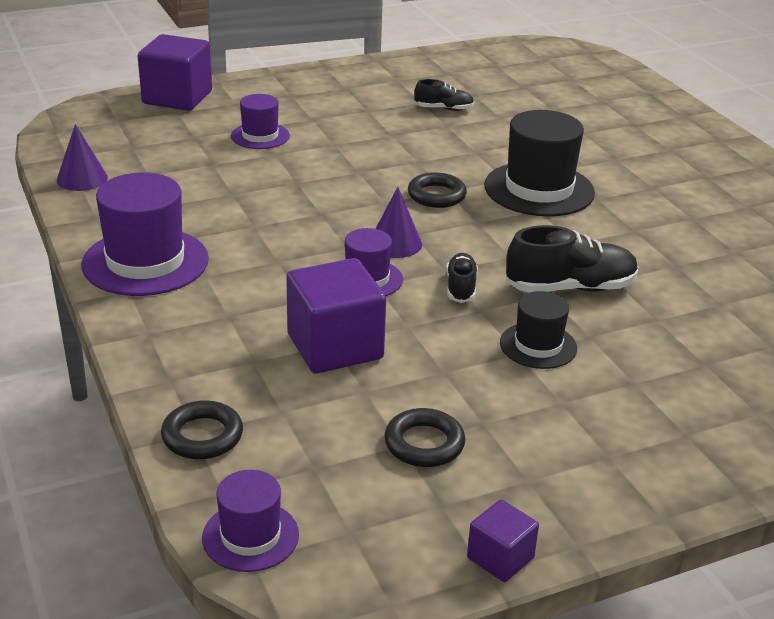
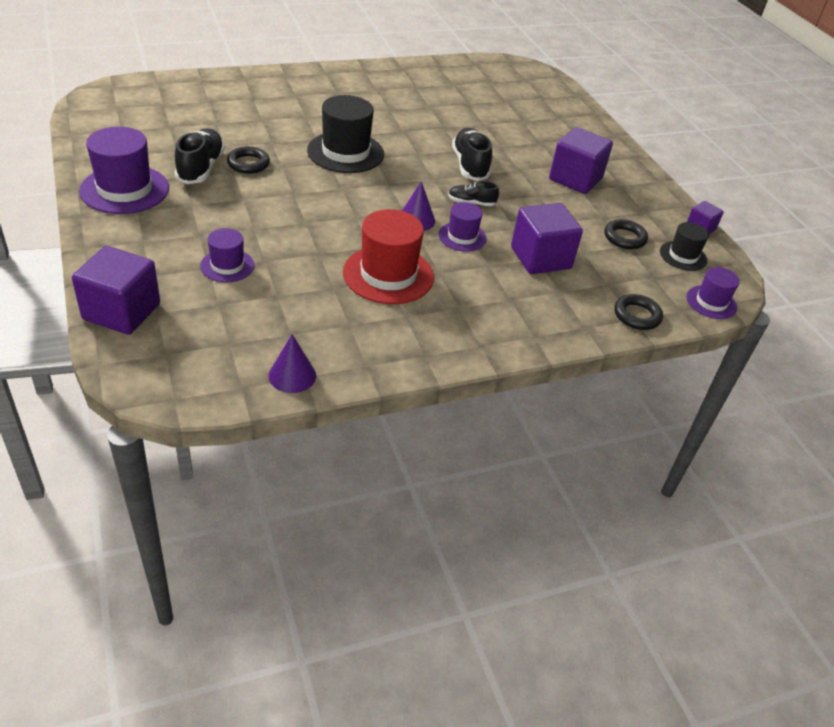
camera: 90 degrees left, 10 degrees up
purple hat [81,172,209,296] -> purple hat moved to [79,127,169,214]
black ring [408,172,467,208] -> black ring moved to [227,146,270,174]
black shoe [414,79,474,111] -> black shoe [174,129,225,184], size x1.76
black hat [500,291,577,369] -> black hat moved to [660,222,709,271]
none -> red hat [343,209,434,304]
none -> purple cube [549,127,613,194]

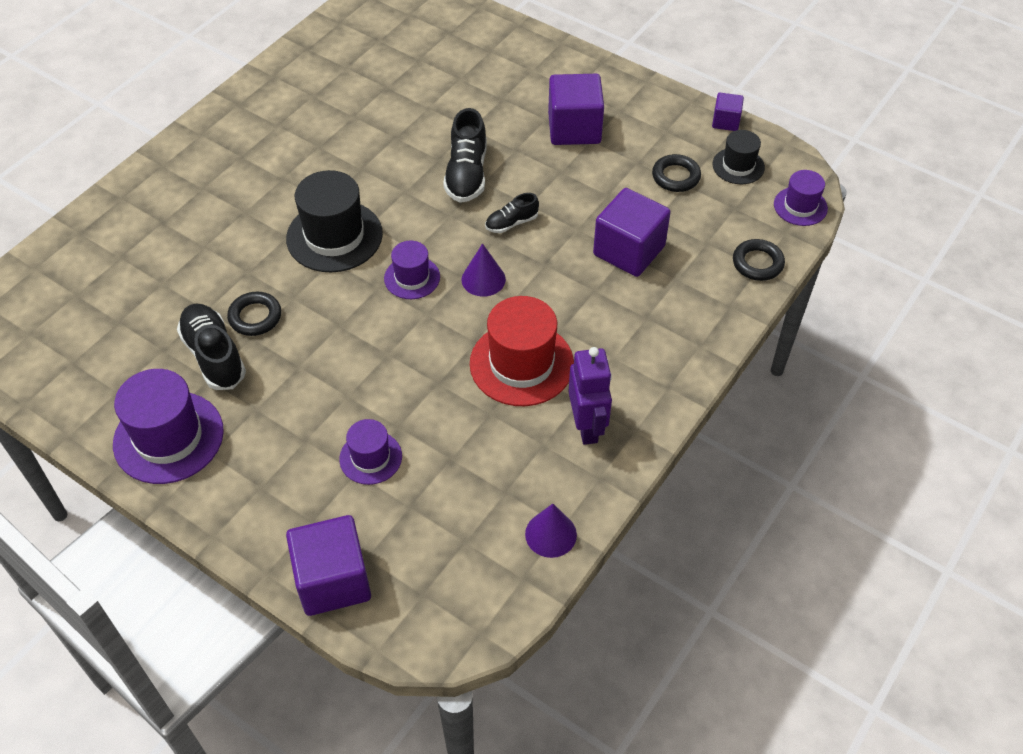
camera: 30 degrees left, 10 degrees up
purple hat [438,202,487,252] -> purple hat moved to [384,241,440,299]
black shoe [452,128,492,181] -> black shoe turned 135 degrees counterclockwise [443,108,487,203]
none -> purple robot [568,347,612,445]

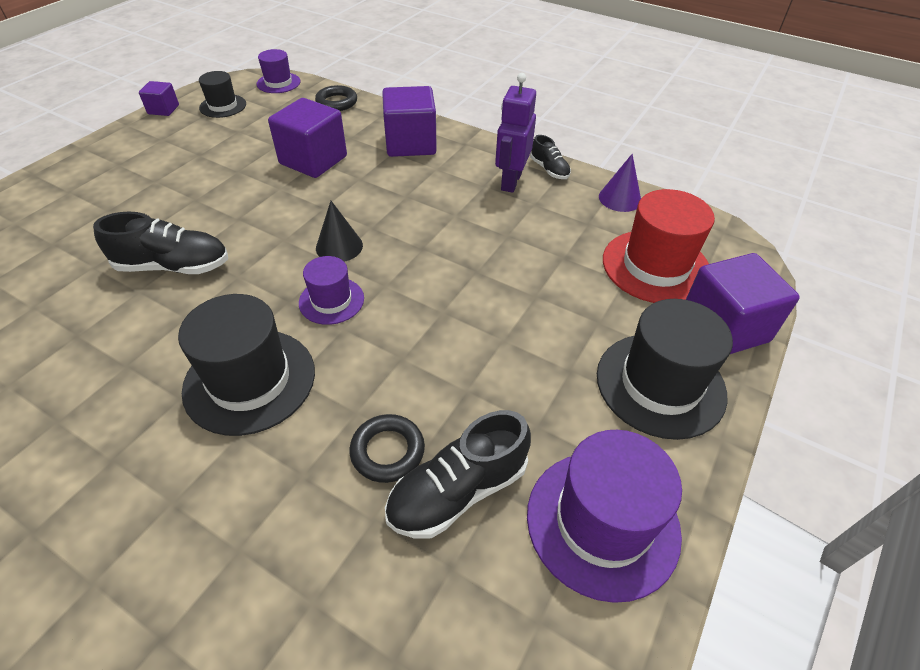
camera: 95 degrees left, 5 degrees down
purple hat [339,419,402,485] -> none
purple cone [462,243,506,297] -> black cone [316,201,363,262]
red hat [470,296,574,406] -> red hat moved to [603,189,715,303]
black shoe [485,193,539,233] -> black shoe moved to [530,135,571,179]
purple cube [548,74,604,145] -> purple cube moved to [382,86,437,157]
purple robot [568,347,612,445] -> purple robot turned 60 degrees counterclockwise [495,73,536,193]
black ring [652,154,701,192] -> none
none -> black hat [597,299,733,440]

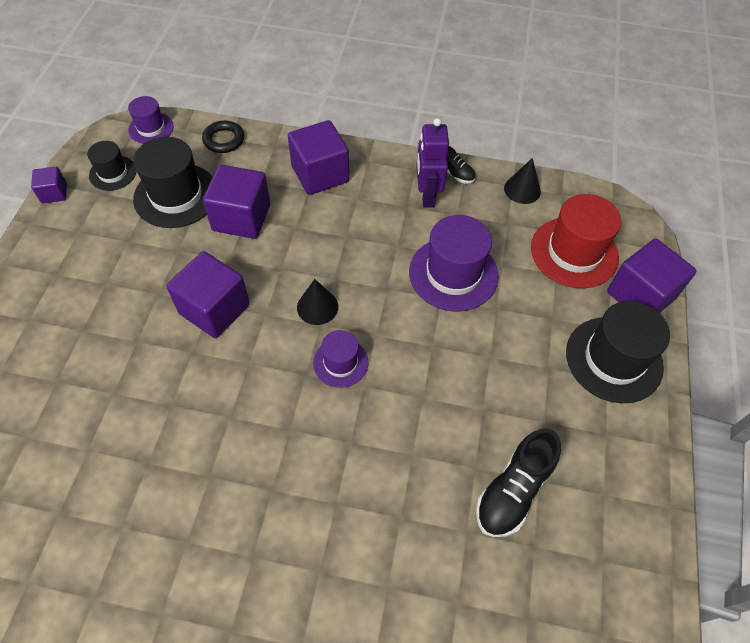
camera: 20 degrees left, 10 degrees up
black shoe [93,212,228,274] -> none
black hat [178,294,315,436] -> black hat moved to [133,137,213,228]
black ring [349,414,425,483] -> none
purple hat [527,430,682,603] -> purple hat moved to [409,215,499,311]
purple cone [599,154,641,212] -> black cone [504,158,541,204]
none -> purple cube [166,251,250,338]

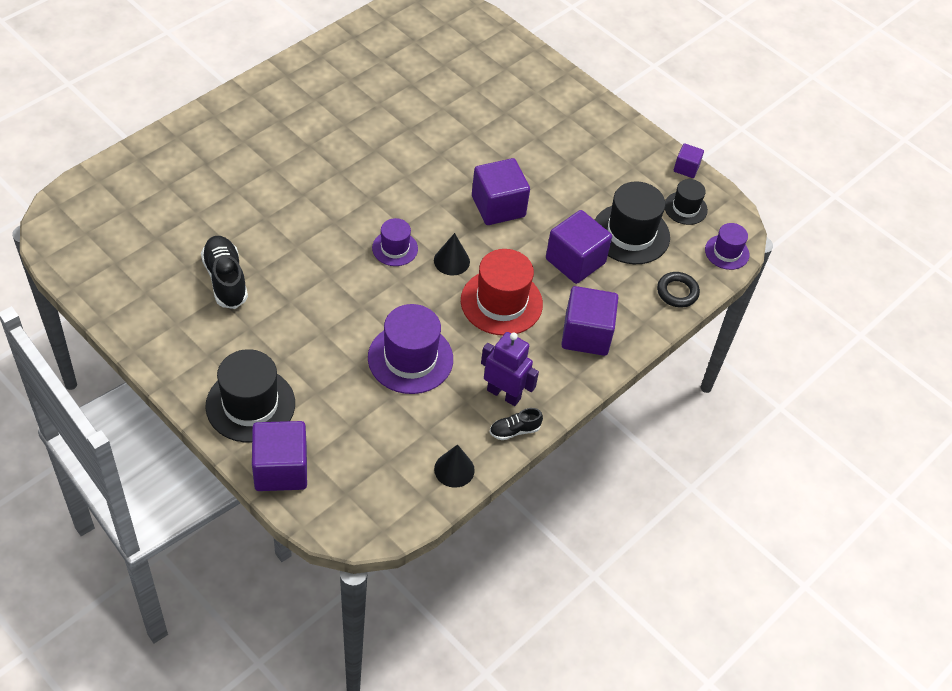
camera: 120 degrees right, 5 degrees down
red hat [531,194,621,288] -> red hat moved to [461,249,543,336]

